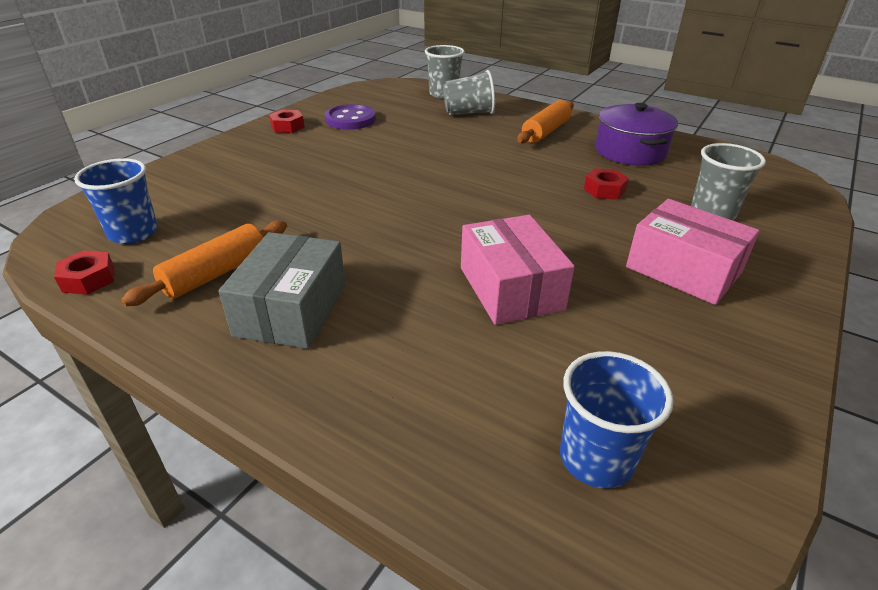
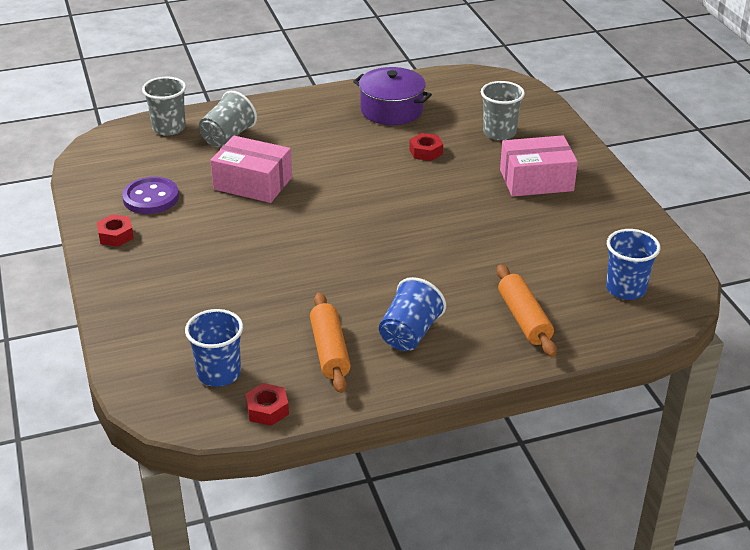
camera: 50 degrees left, 0 degrees up
grey box [218,232,345,349] -> blue cup [379,277,446,351]
pink box [461,215,575,325] -> pink box moved to [210,136,292,203]
orange rolling pin [517,100,574,143] -> orange rolling pin moved to [497,265,557,357]

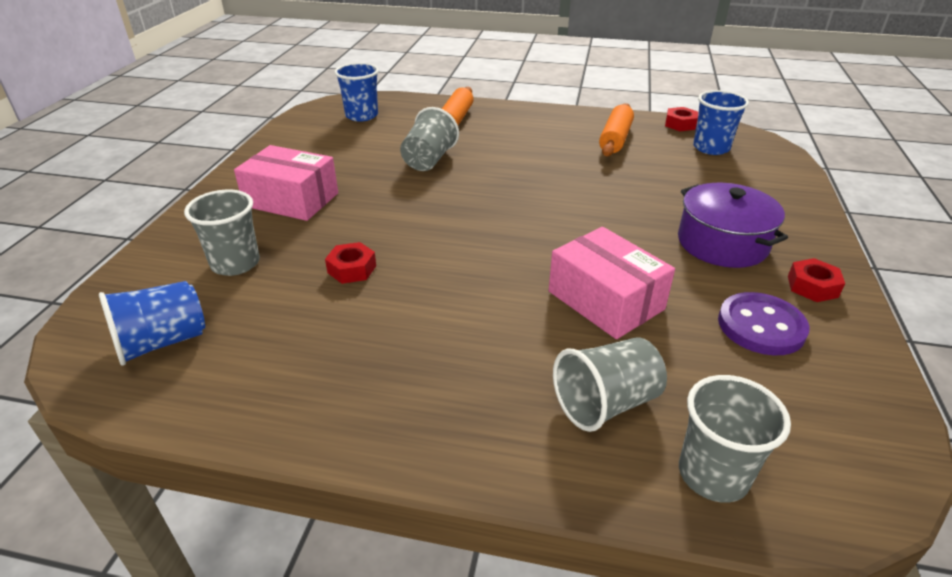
camera: 150 degrees left, 0 degrees up
purple pot [353,67,432,125] -> purple pot moved to [678,183,788,268]
blue cup [379,277,446,351] -> blue cup moved to [99,281,205,366]
none -> grey cup [400,107,459,171]

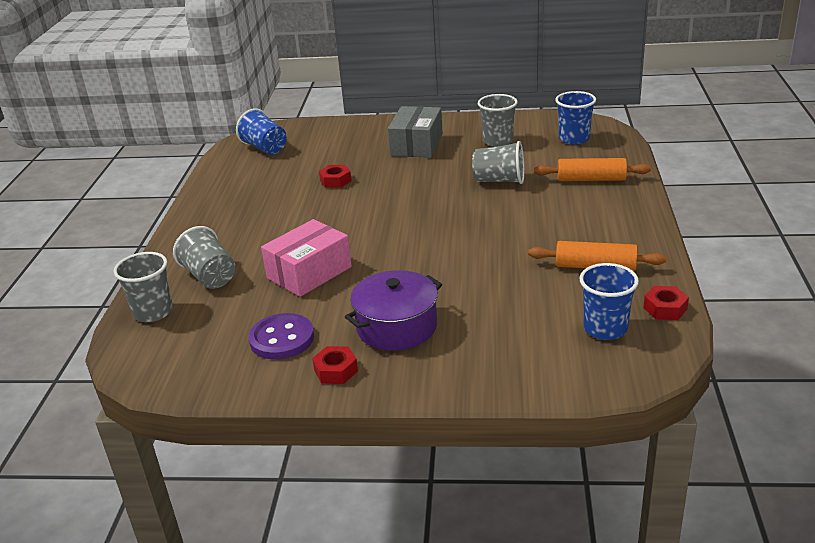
camera: 85 degrees right, 5 degrees down
grey cup [184,190,260,276] -> grey cup moved to [478,94,518,147]
pink box [234,145,338,221] -> grey box [388,106,443,158]

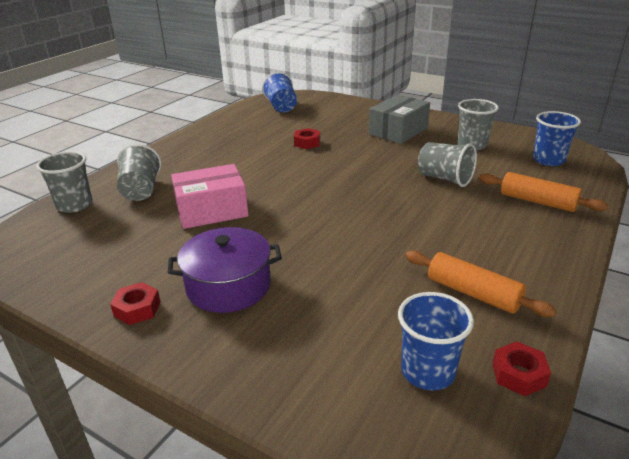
camera: 25 degrees right, 0 degrees up
purple button [249,313,314,360] -> none

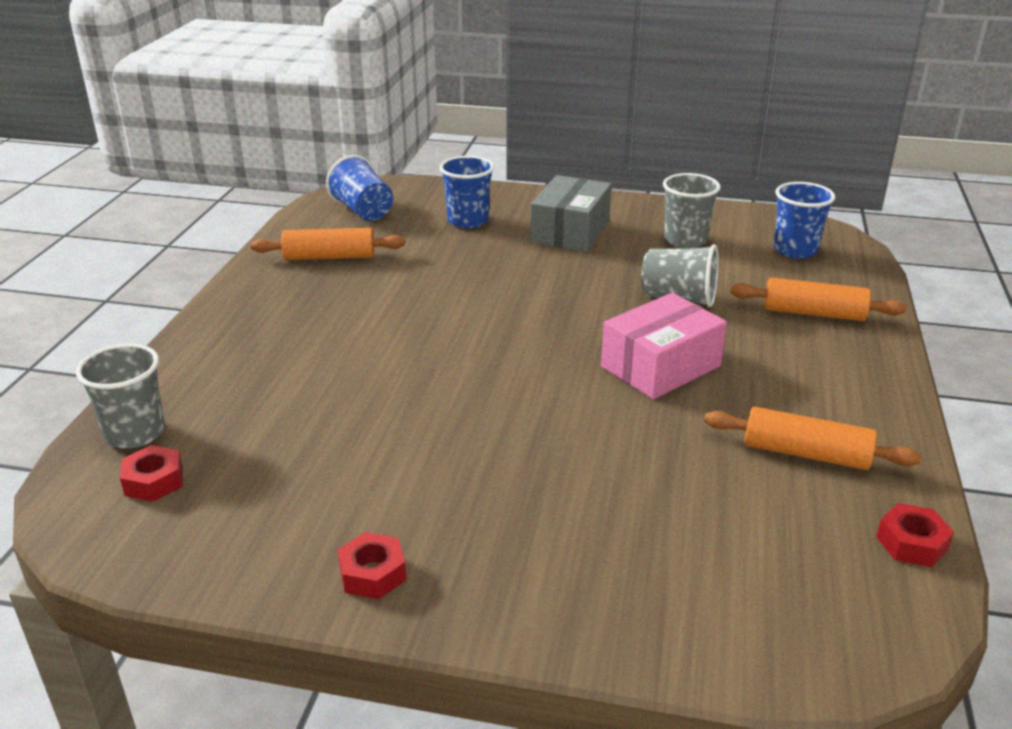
camera: 20 degrees left, 0 degrees up
grey cup [117,144,161,201] -> none
purple pot [168,227,282,313] -> none
pink box [171,164,249,229] -> pink box moved to [601,293,727,400]
red nut [294,128,320,149] -> red nut moved to [120,445,183,502]
blue cup [398,292,474,391] -> blue cup moved to [439,156,494,228]
none -> orange rolling pin [250,228,405,260]

